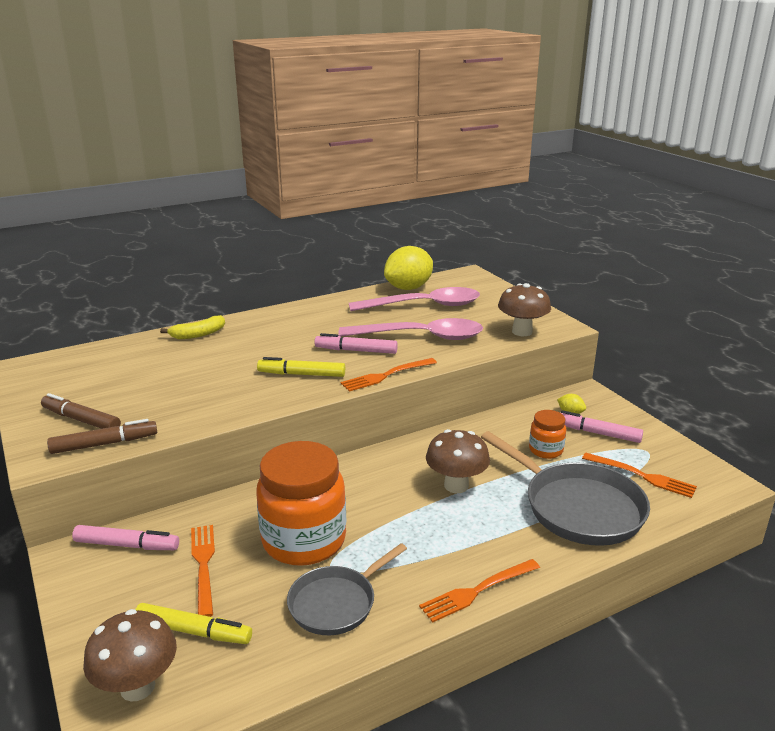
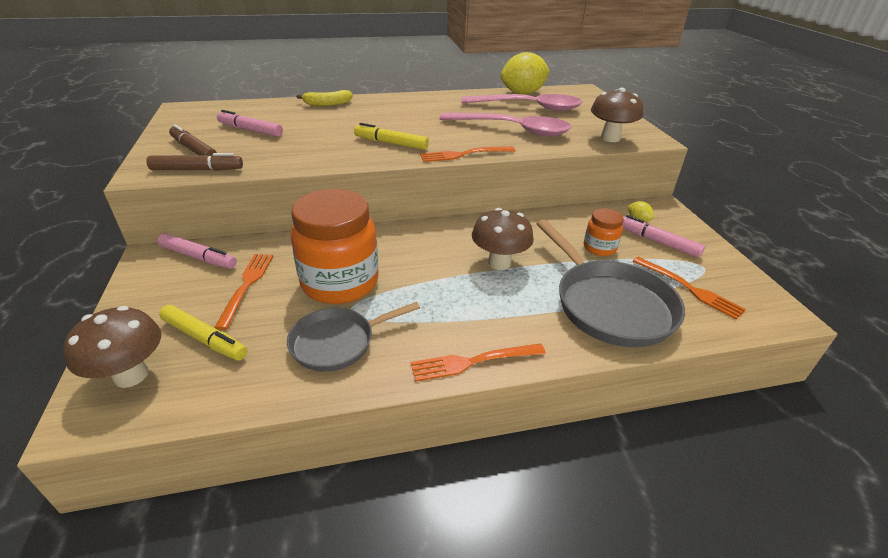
camera: 15 degrees right, 10 degrees up
pink marker [315,333,398,354] -> pink marker moved to [217,110,283,137]

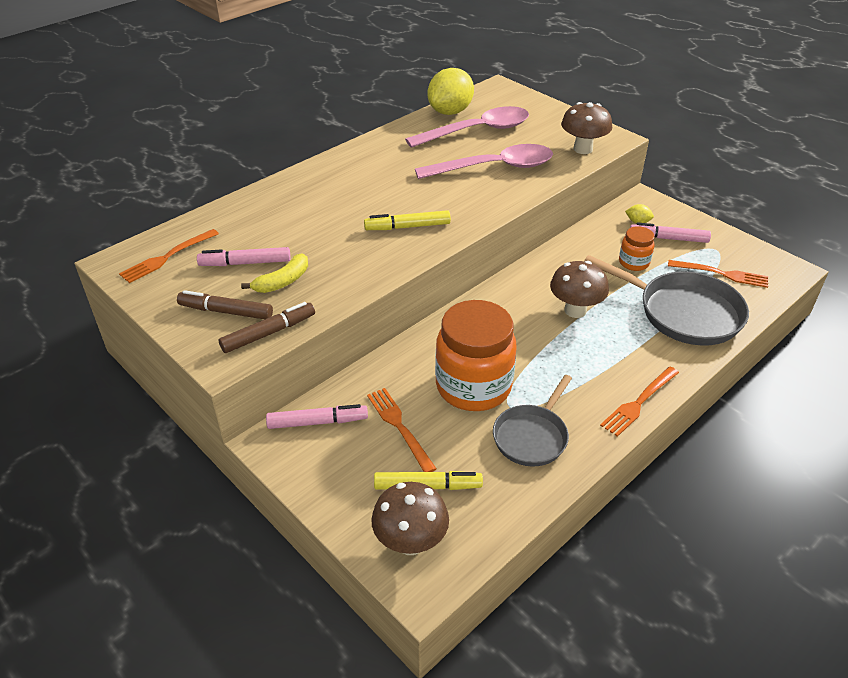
camera: 30 degrees left, 5 degrees up
yellow banana [297,90,353,106] -> yellow banana moved to [241,253,308,293]
orange fork [420,146,516,162] -> orange fork moved to [119,229,219,283]

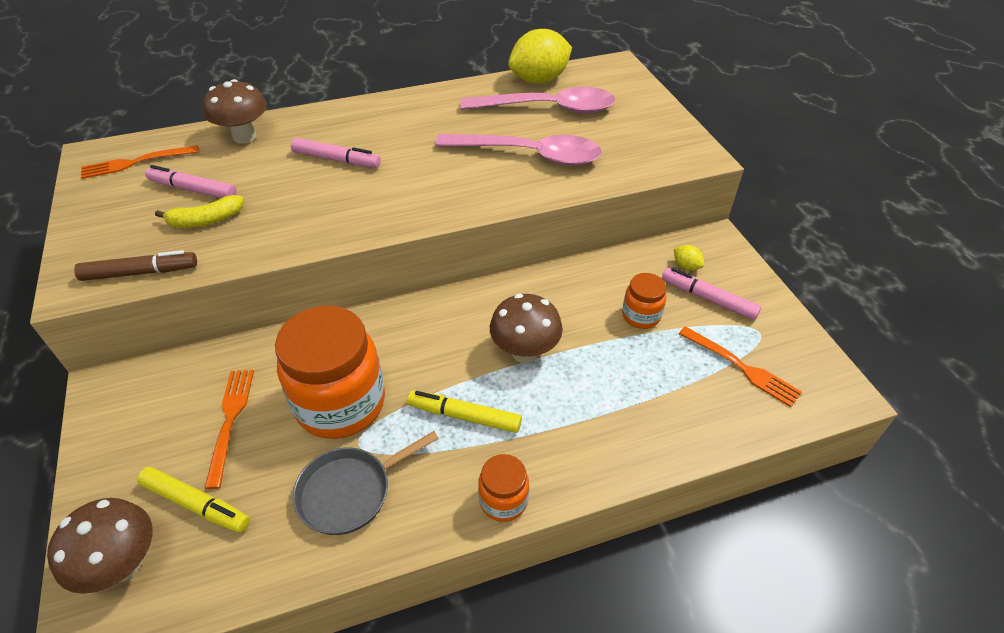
camera: 25 degrees right, 5 degrees up
brown marker [177,290,273,319] -> none
pink marker [266,404,368,429] -> pink marker moved to [291,138,381,168]
yellow marker [364,210,451,230] -> yellow marker moved to [407,390,522,433]
brown mushroom [561,102,612,154] -> brown mushroom moved to [203,79,267,144]
grey pan [584,255,749,346] -> none
orange fork [600,367,679,437] -> orange jar [478,454,529,522]

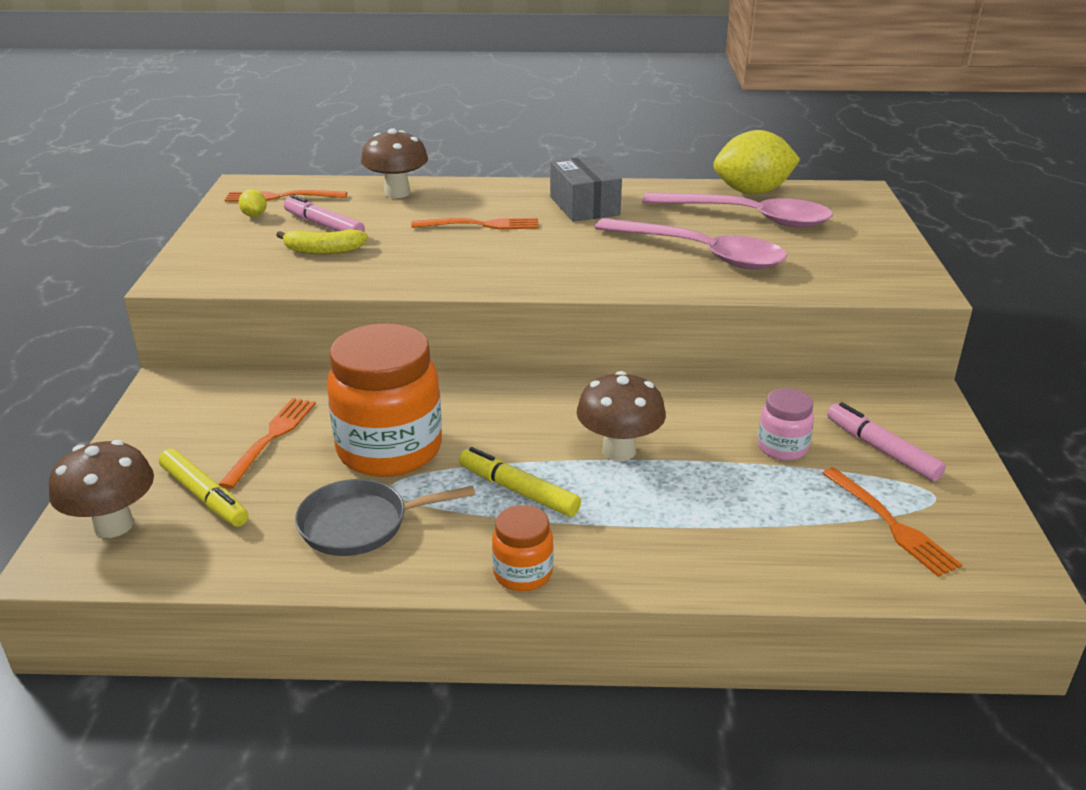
camera: 20 degrees right, 15 degrees down
brown marker [74,250,197,281] -> none
pink marker [291,138,381,168] -> orange fork [411,218,539,229]
orange jar [622,273,666,329] -> pink jar [758,388,814,461]
yellow lemon [674,245,704,271] -> yellow lemon moved to [238,189,267,217]
none -> grey box [550,156,622,222]

